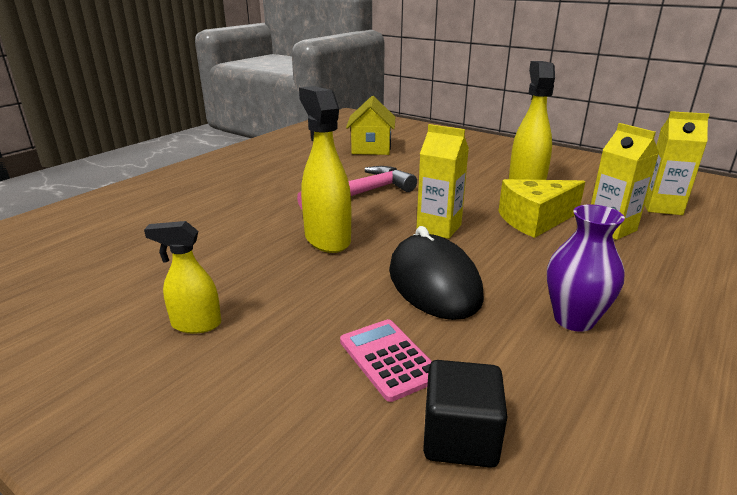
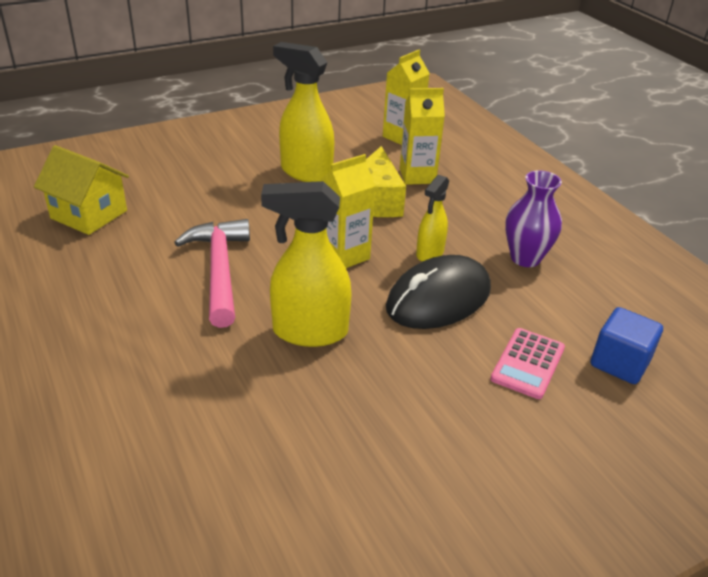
camera: 65 degrees left, 10 degrees up
yellow spray bottle [144,221,221,333] -> yellow spray bottle moved to [416,175,449,262]
pink calculator [340,319,432,402] -> pink calculator turned 60 degrees counterclockwise [490,328,565,399]
black mouse [389,226,484,320] -> black mouse turned 45 degrees counterclockwise [386,255,491,329]
black cube [423,360,507,468] -> blue cube [591,307,663,384]

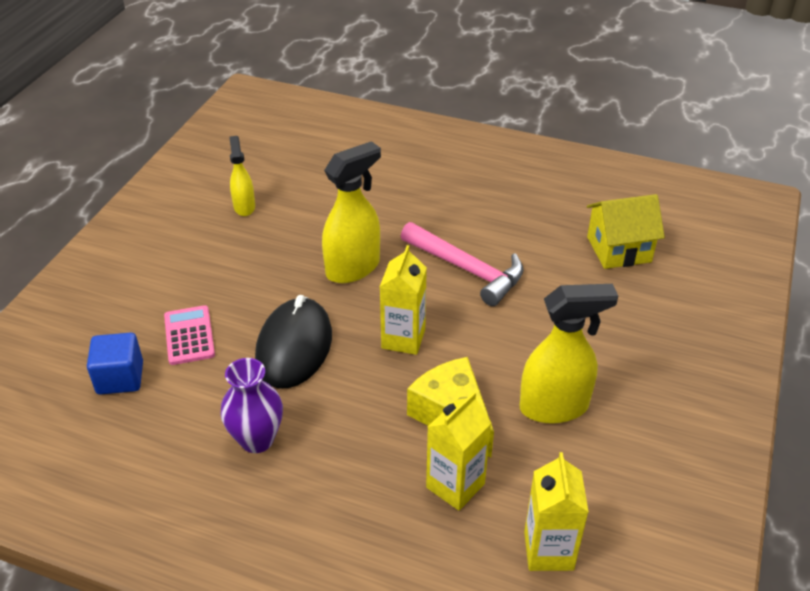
camera: 140 degrees right, 5 degrees up
yellow spray bottle [416,175,449,262] -> yellow spray bottle moved to [229,136,255,216]

